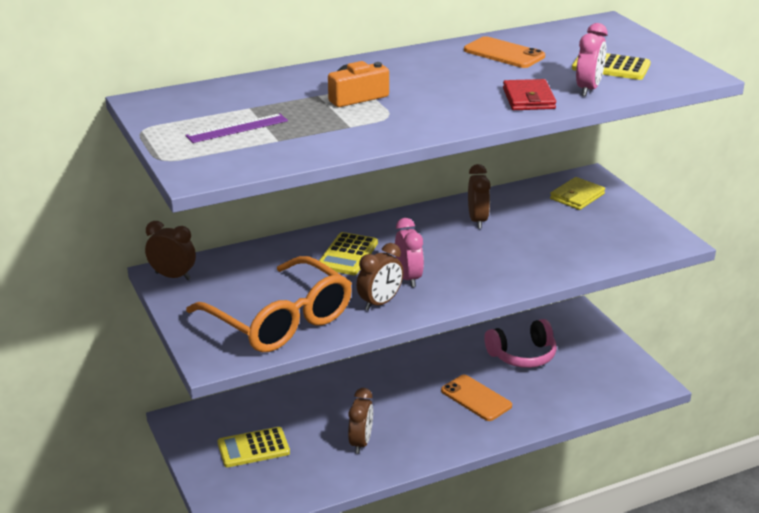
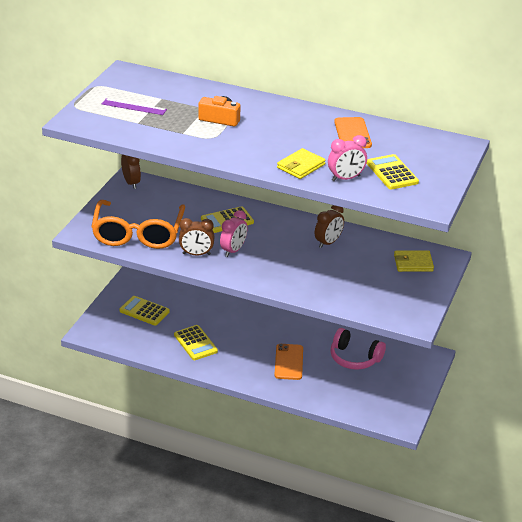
camera: 45 degrees right, 5 degrees up
brown clock [348,388,373,454] -> yellow calculator [174,325,218,360]
red wallet [503,79,556,110] -> yellow wallet [277,148,326,179]

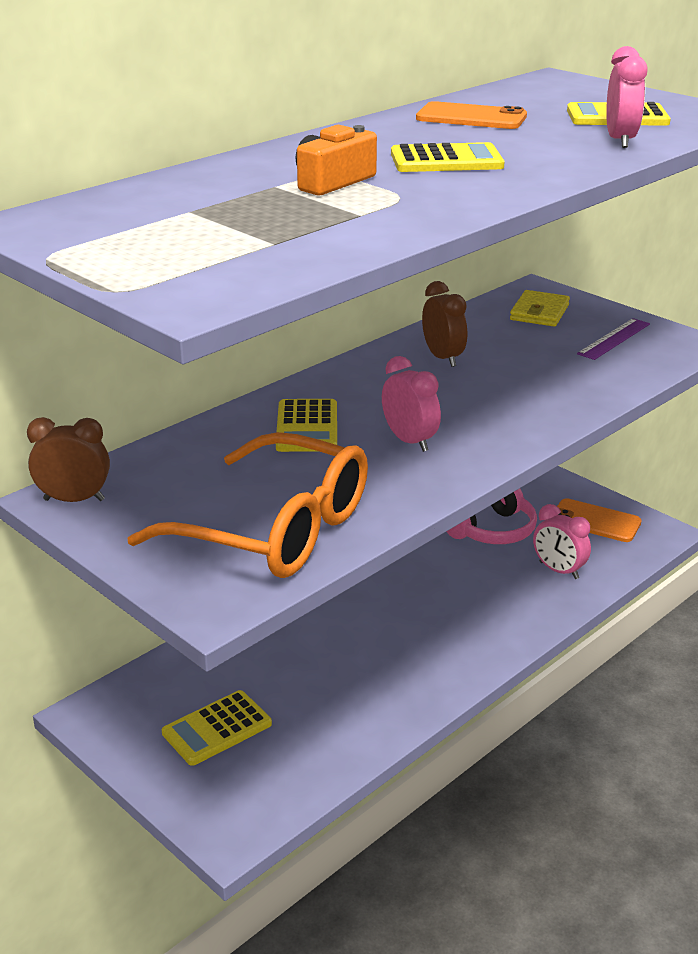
camera: 65 degrees left, 5 degrees down
purple ruler [102,98,167,115] -> purple ruler moved to [577,318,650,360]
yellow calculator [174,325,218,360] -> yellow calculator moved to [391,142,505,172]
brown clock [179,218,214,256] -> none
orange phone [274,344,303,380] -> orange phone moved to [557,498,641,542]
yellow wallet [277,148,326,179] -> none
none -> pink clock [533,504,591,579]

